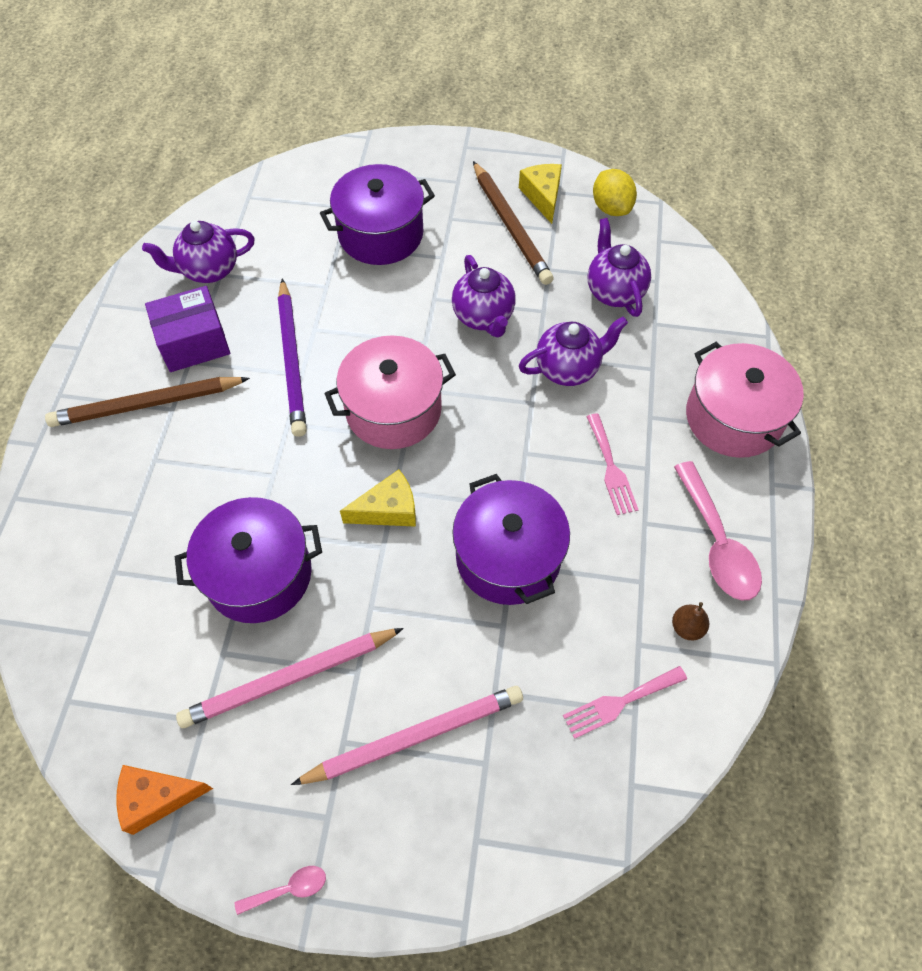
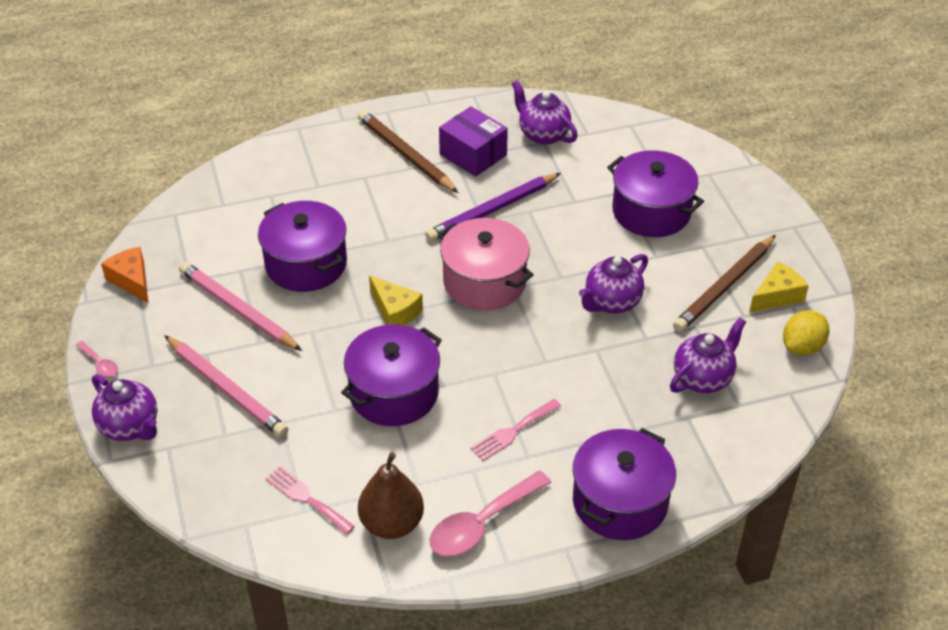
camera: 65 degrees right, 15 degrees down
purple teapot [519,317,628,386] -> purple teapot moved to [92,375,158,441]
brown pear [672,602,709,640] -> brown pear [358,453,424,539], size x2.07
pink pot [686,342,804,458] -> purple pot [573,428,676,540]

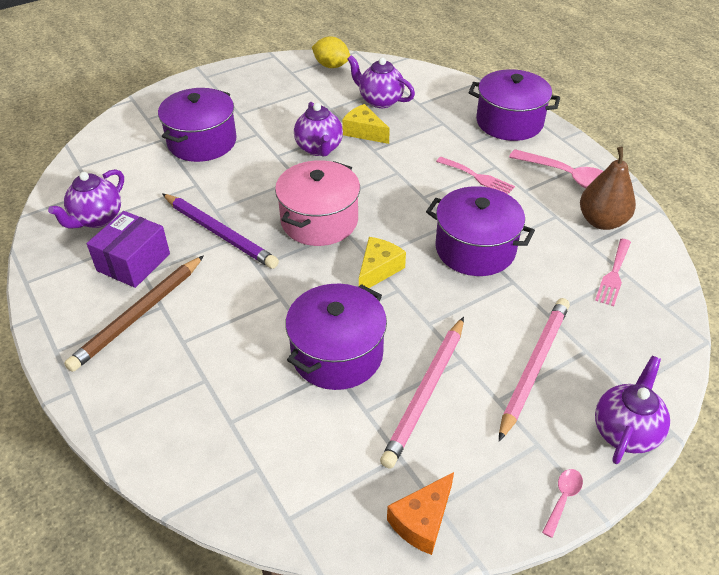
camera: 105 degrees left, 0 degrees up
purple teapot [579,254,648,314] -> purple teapot turned 45 degrees clockwise [294,102,343,156]
brown pencil [673,235,776,332] -> none
yellow cheese [749,261,808,313] -> yellow cheese moved to [342,104,390,144]

